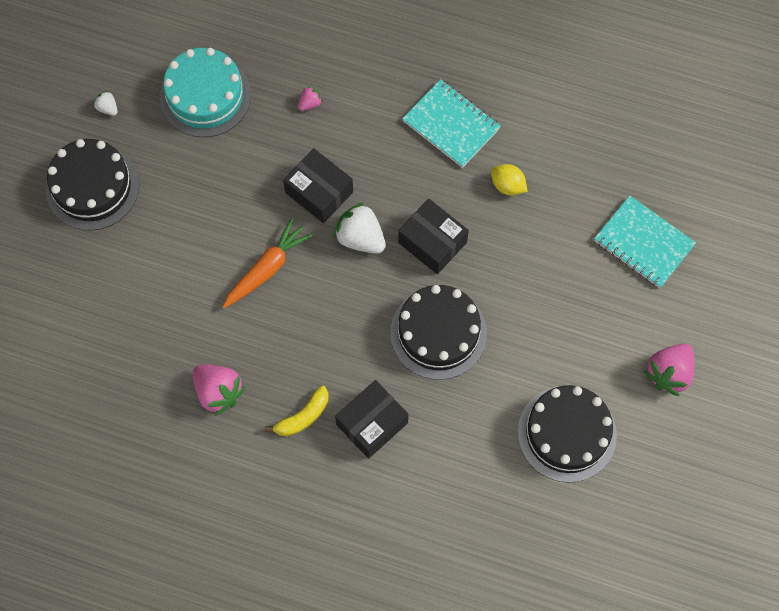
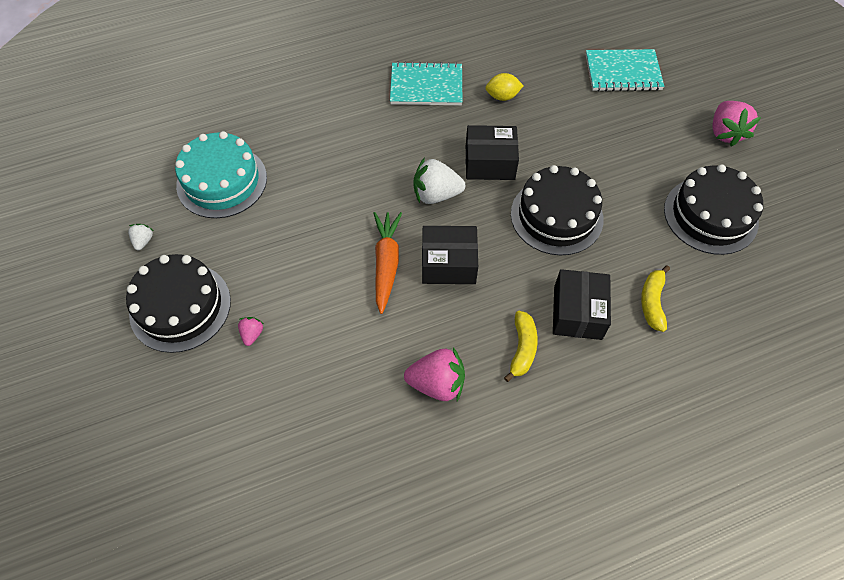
camera: 40 degrees left, 10 degrees down
white strawberry [93,91,118,116] -> white strawberry turned 90 degrees clockwise [128,224,153,250]
black box [283,148,353,223] -> black box moved to [422,226,478,284]
pink strawberry [298,86,323,111] -> pink strawberry moved to [238,317,264,346]
none -> yellow banana [641,265,670,332]

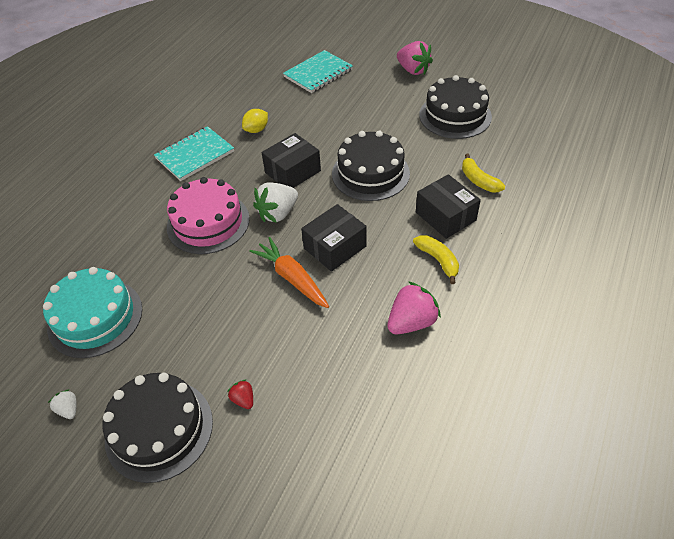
camera: 40 degrees left, 10 degrees down
pink strawberry [238,317,264,346] -> red strawberry [227,379,253,409]
none -> pink cake [167,177,250,254]

